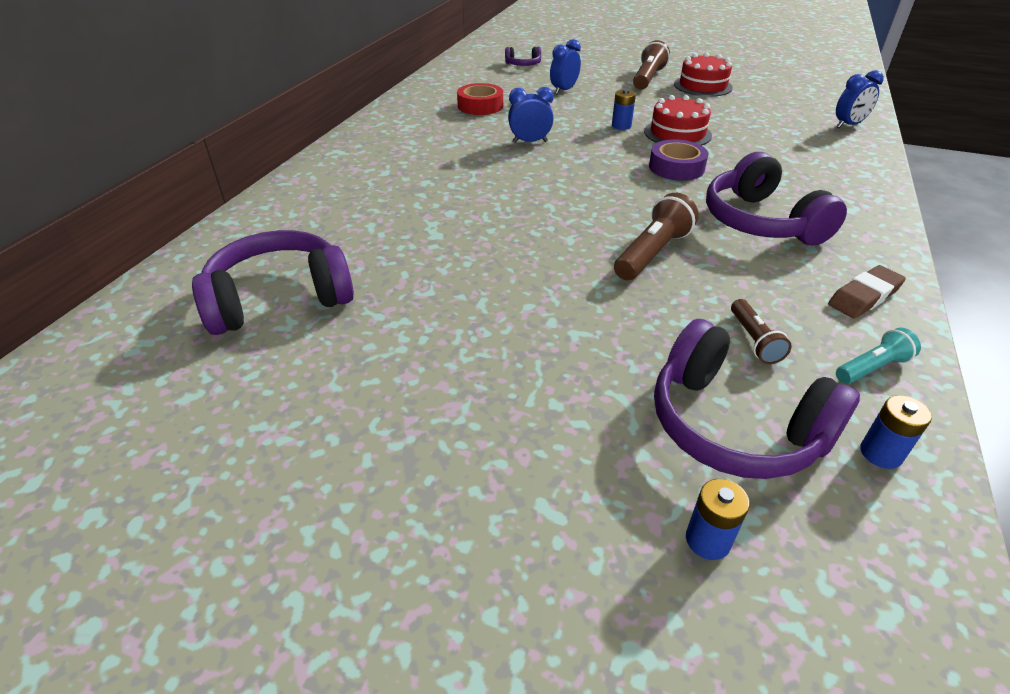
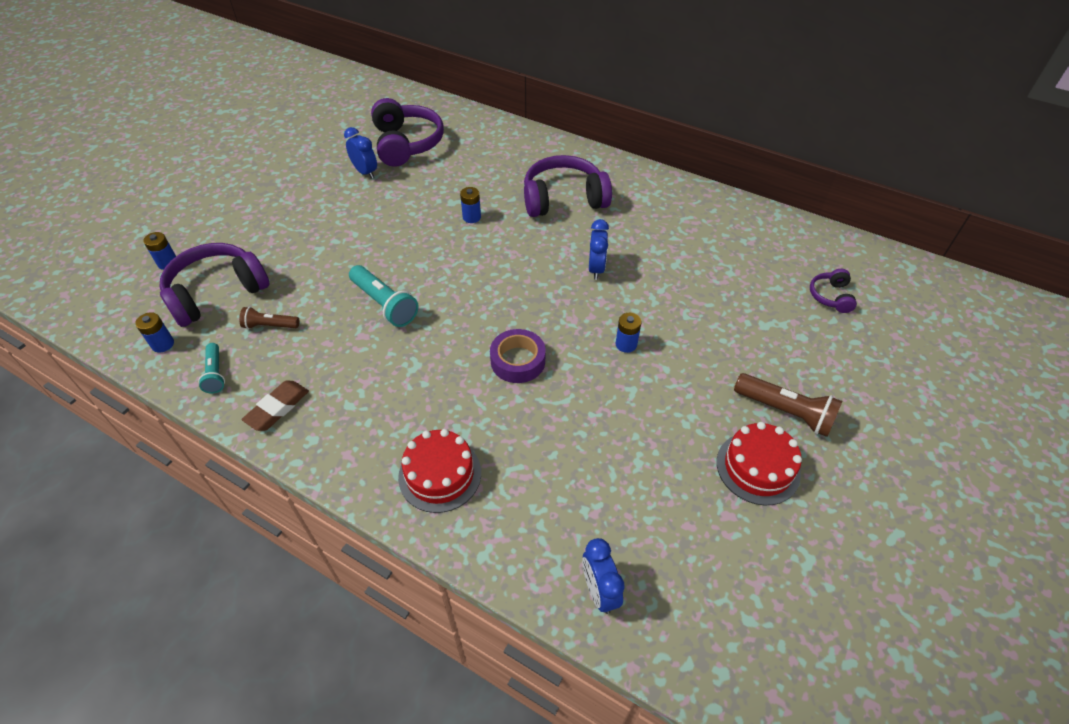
camera: 100 degrees right, 10 degrees up
red tape [457,83,503,115] -> none
blue clock [550,39,581,95] -> blue clock moved to [344,127,377,179]
brown flashlight [614,193,699,280] -> turquoise flashlight [349,265,419,327]
red cake [644,95,712,146] -> red cake moved to [398,429,481,513]
purple headphones [706,152,847,246] -> purple headphones moved to [524,155,612,217]
brown eraser [828,265,906,318] -> brown eraser turned 60 degrees clockwise [242,380,309,431]
none -> blue battery [460,187,481,223]

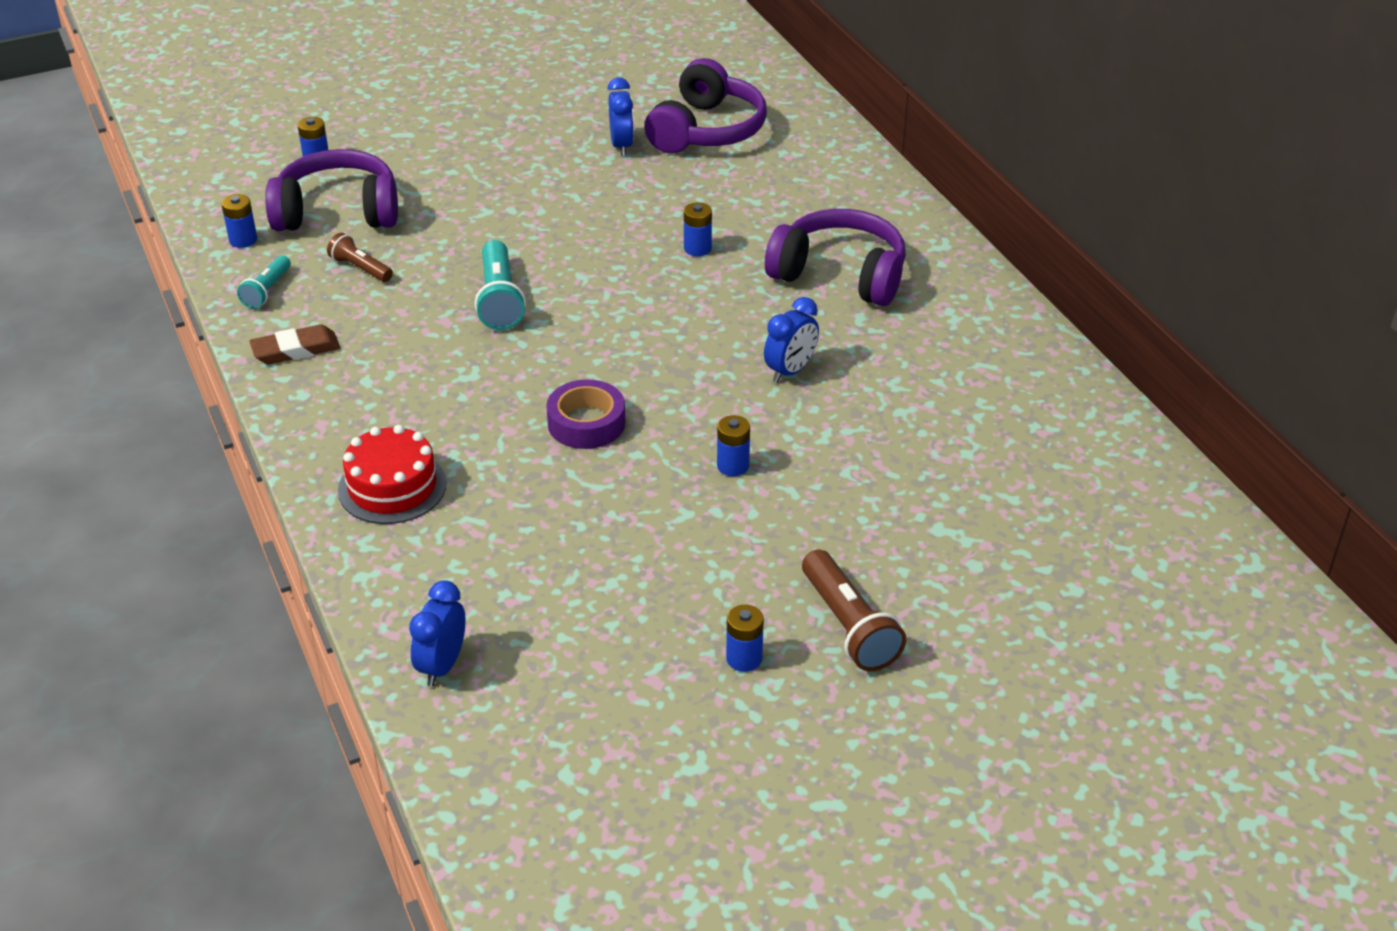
camera: 35 degrees right, 10 degrees down
red cake [717,422,802,505] -> blue battery [726,605,764,672]
purple headphones [810,269,857,313] -> none

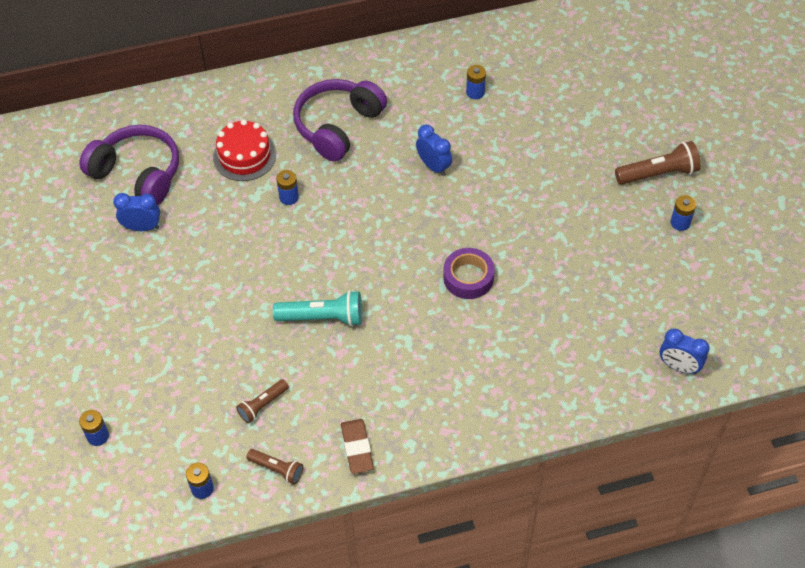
camera: 80 degrees left, 15 degrees up
turquoise flashlight [237,255,291,308] -> brown flashlight [247,449,303,484]
purple headphones [265,149,398,231] -> none
red cake [338,425,447,524] -> red cake moved to [213,119,276,181]
blue battery [717,415,750,476] -> blue battery moved to [466,65,486,99]

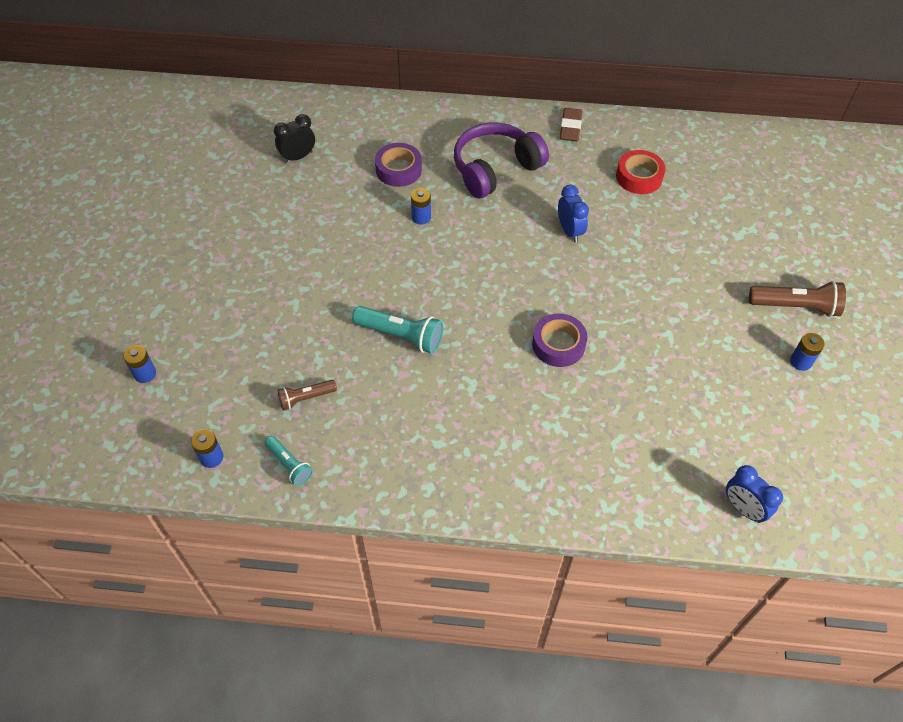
camera: 20 degrees right, 0 degrees up
purple headphones [79,125,179,205] -> black clock [274,114,315,163]
blue clock [113,193,160,231] -> none
red cake [213,119,276,181] -> purple tape [375,143,422,187]
brown flashlight [247,449,303,484] -> turquoise flashlight [264,436,313,486]
brown eraser [341,419,374,474] -> brown eraser moved to [560,108,582,141]
blue battery [466,65,486,99] -> red tape [616,150,666,194]

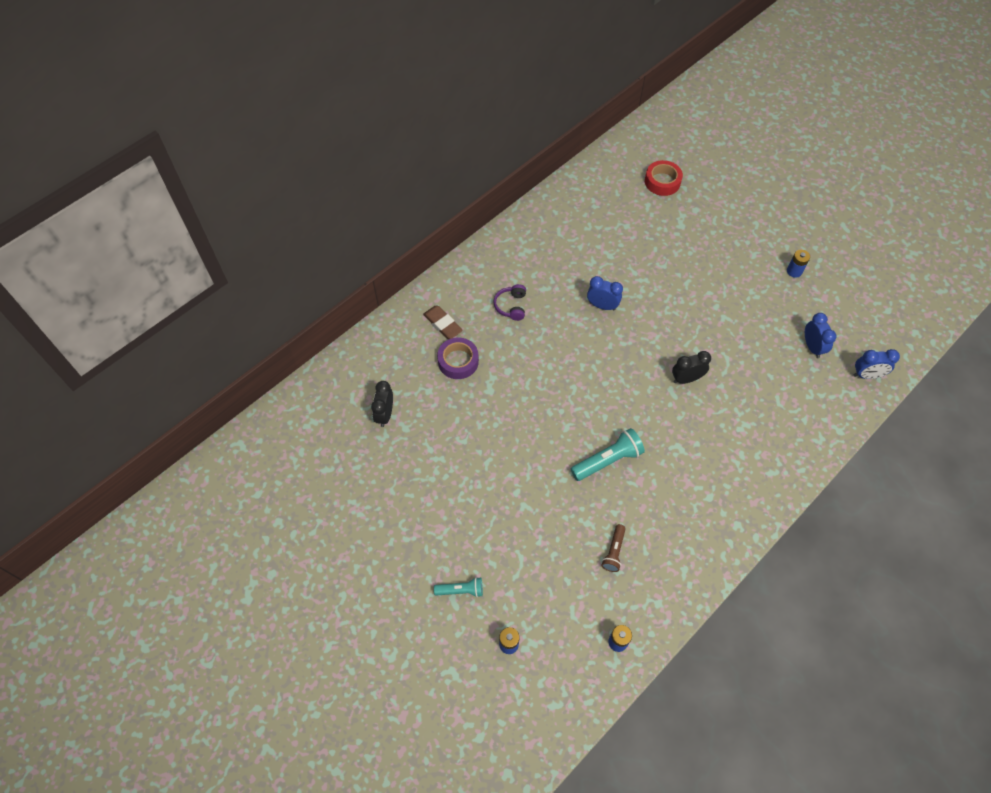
camera: 50 degrees left, 5 degrees up
turquoise flashlight [264,436,313,486] -> turquoise flashlight moved to [434,577,483,597]
blue battery [411,188,431,225] -> none
purple headphones [454,122,549,198] -> purple headphones [493,284,526,321], size x0.49
purple tape [532,314,587,367] -> black clock [672,351,711,384]
brown eraser [560,108,582,141] -> brown eraser moved to [423,305,463,339]
red tape [616,150,666,194] -> red tape moved to [645,160,683,196]
brown flashlight [749,281,846,317] -> none
none -> blue clock [805,313,836,358]

